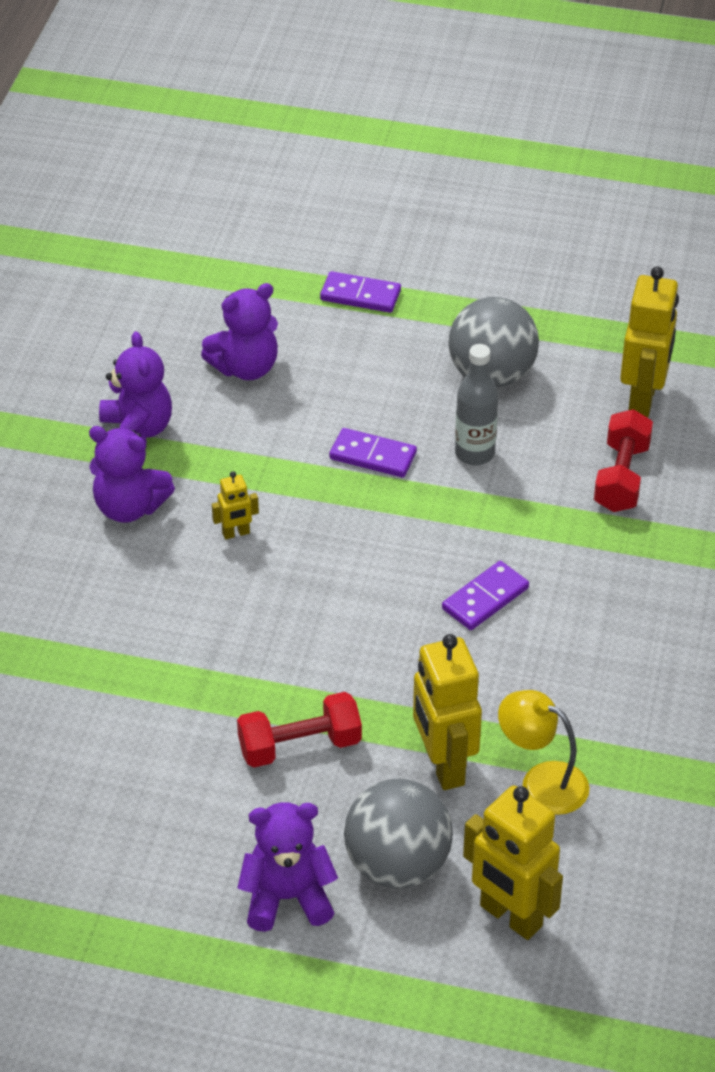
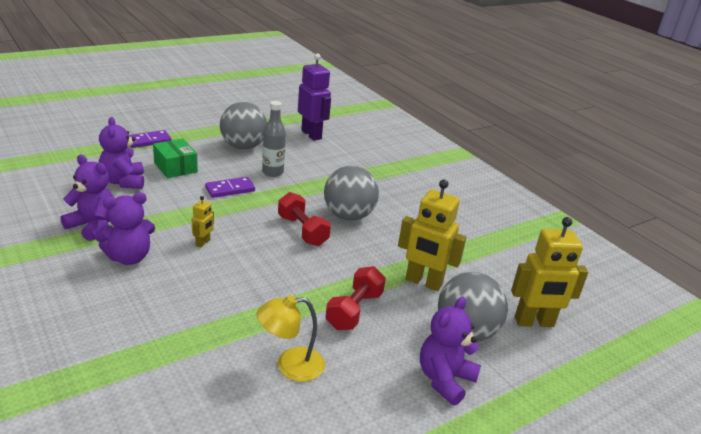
camera: 50 degrees left, 15 degrees down
purple teddy bear [201,283,278,380] -> purple teddy bear turned 150 degrees clockwise [99,117,144,189]
purple domino [442,561,529,630] -> grey ball [324,166,379,221]
yellow lamp [498,690,590,815] -> yellow lamp moved to [256,295,325,382]
red dumbbell [594,409,653,512] -> red dumbbell moved to [278,192,331,246]
yellow robot [620,266,679,418] -> purple robot [298,53,331,140]
none -> green box [153,138,198,178]

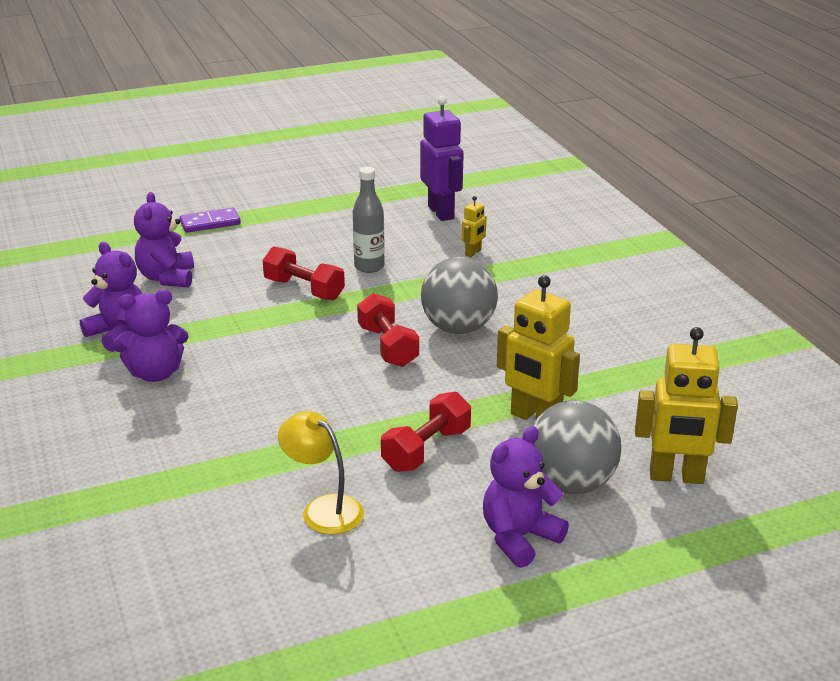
camera: 15 degrees right, 0 degrees up
green box [153,138,198,178] -> none
yellow robot [192,196,214,248] -> yellow robot moved to [462,196,486,257]
purple domino [205,177,255,198] -> red dumbbell [263,246,345,300]
grey ball [220,102,267,150] -> none
yellow lamp [256,295,325,382] -> yellow lamp turned 45 degrees clockwise [278,411,364,535]

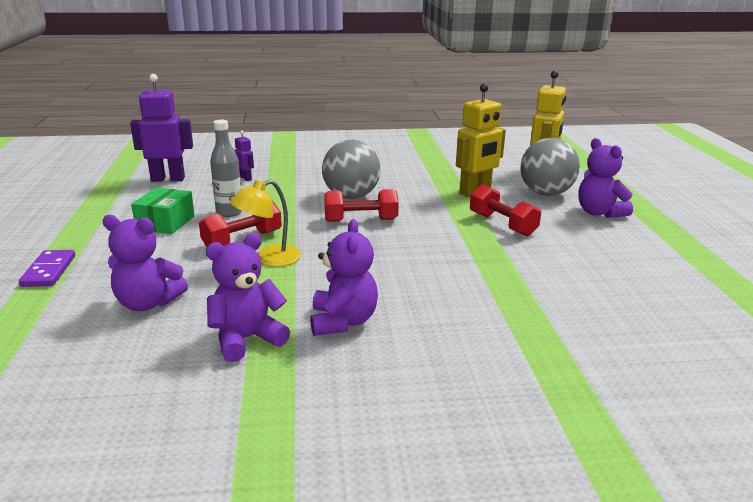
camera: 75 degrees left, 5 degrees down
yellow lamp [278,411,364,535] -> yellow lamp moved to [230,180,302,267]
yellow robot [462,196,486,257] -> purple robot [235,130,254,181]
none -> green box [131,188,195,234]

